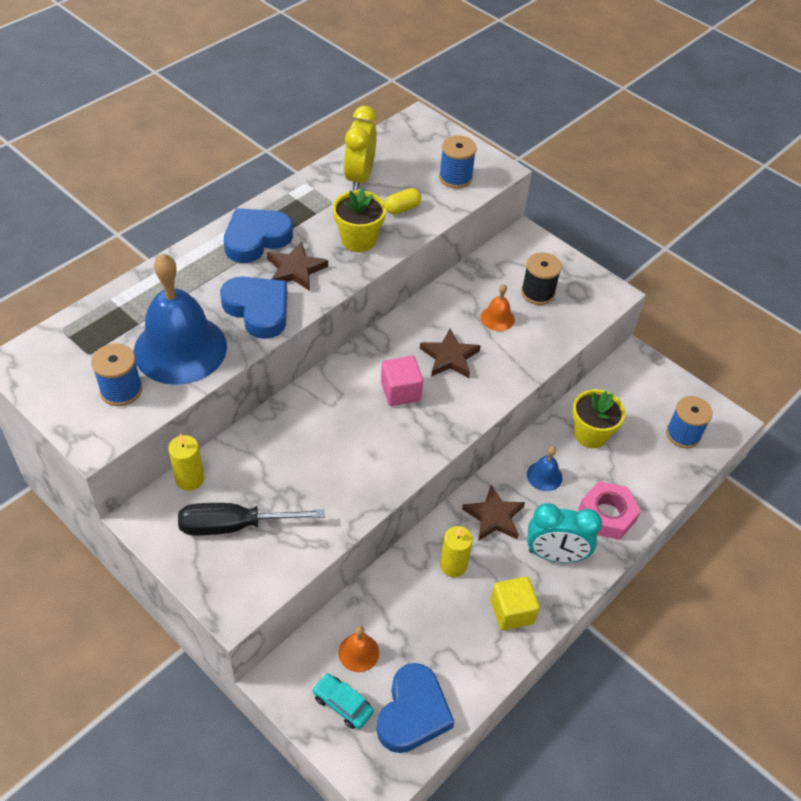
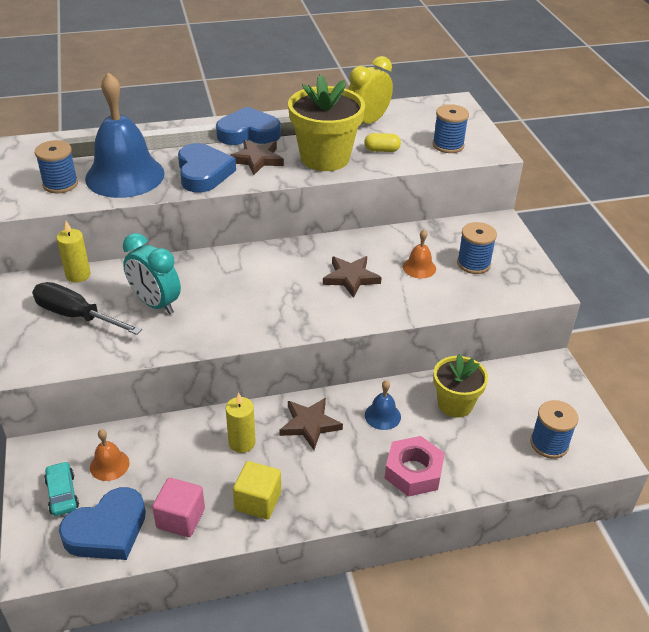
camera: 35 degrees right, 10 degrees down
yellow flower pot [333,188,386,252] -> yellow flower pot [288,74,365,171], size x1.57
pink cube [381,356,423,406] -> pink cube moved to [152,478,205,537]
black spool [521,252,562,305] -> blue spool [457,222,497,274]
turquoise clock [527,503,602,563] -> turquoise clock moved to [123,233,181,315]

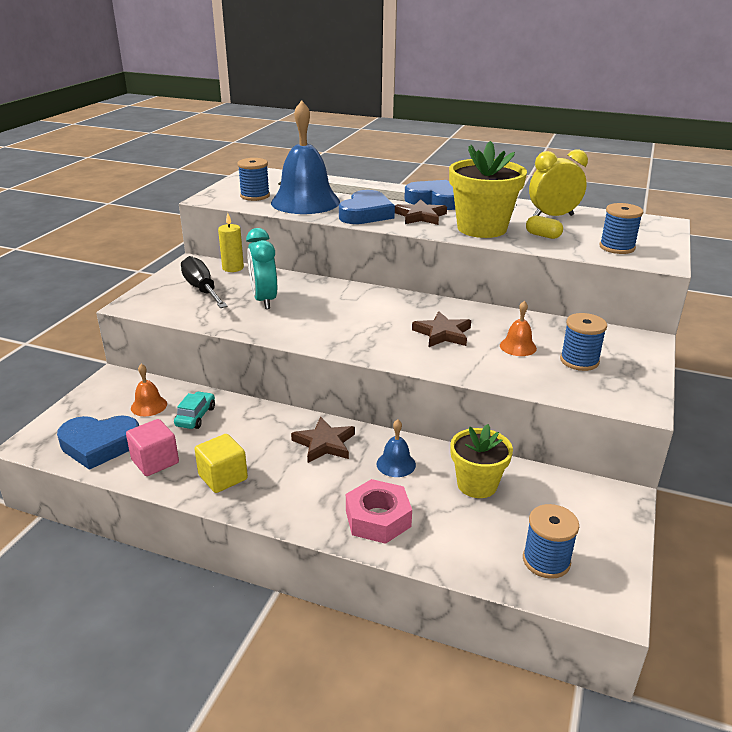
camera: 35 degrees right, 10 degrees down
turquoise car [44,461,79,516] -> turquoise car moved to [174,391,215,429]
yellow candle [226,393,256,453] -> none

